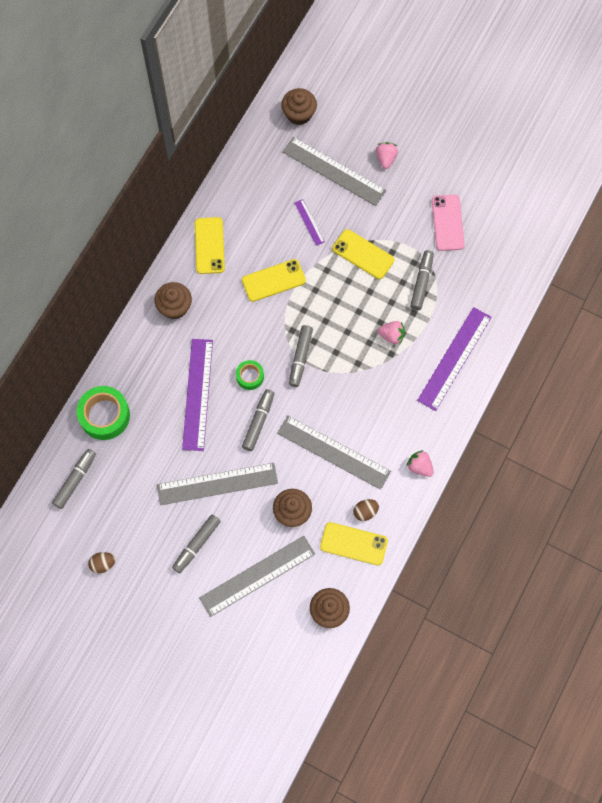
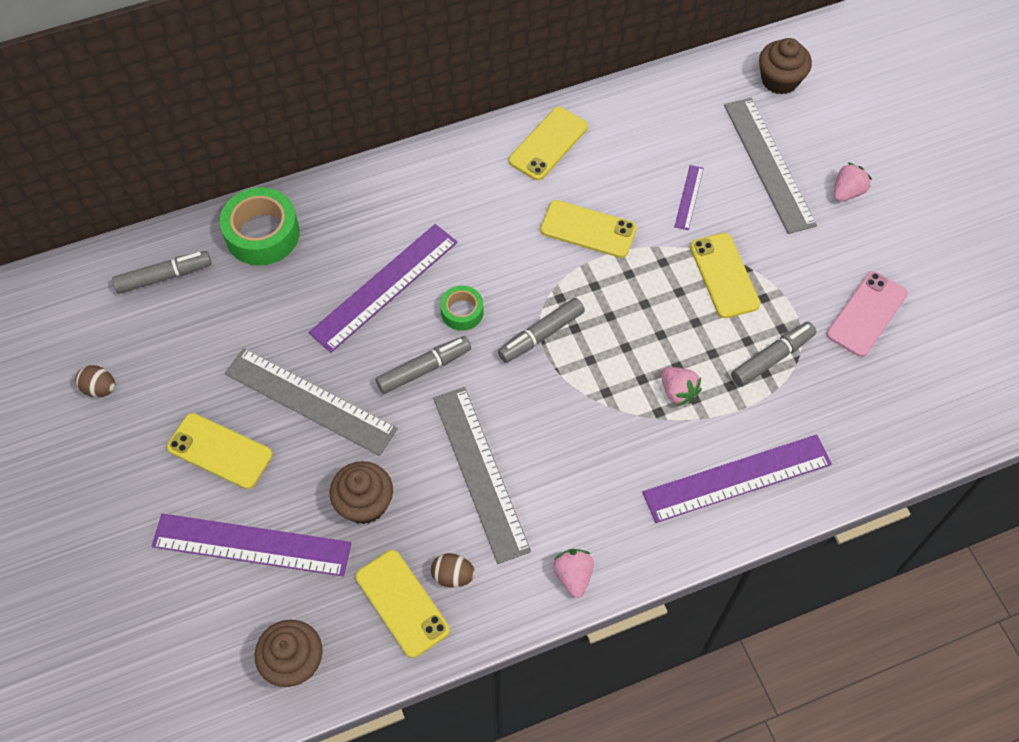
camera: 40 degrees right, 10 degrees down
brown cupcake [155,282,192,319] -> none
grey marker [172,515,221,573] -> yellow phone [167,413,272,489]
grey ruler [199,536,315,617] -> purple ruler [152,513,352,576]

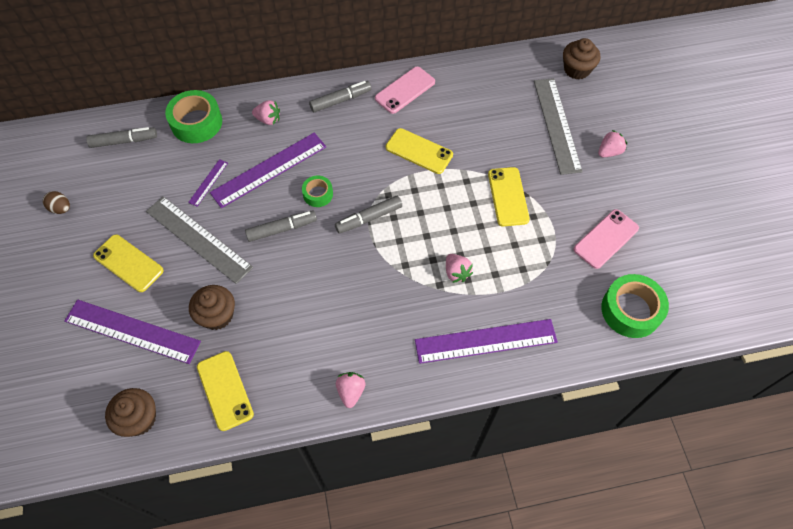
camera: 10 degrees right, 0 degrees up
brown egg [431,553,475,588] -> none
grey ruler [433,387,531,564] -> none
yellow phone [509,107,588,180] -> pink phone [375,67,435,114]
purple ruler [674,165,704,230] -> purple ruler moved to [188,159,228,207]
grey marker [731,322,816,387] -> grey marker moved to [309,81,371,112]
none -> pink strawberry [252,100,280,125]
none -> green tape [601,274,669,338]

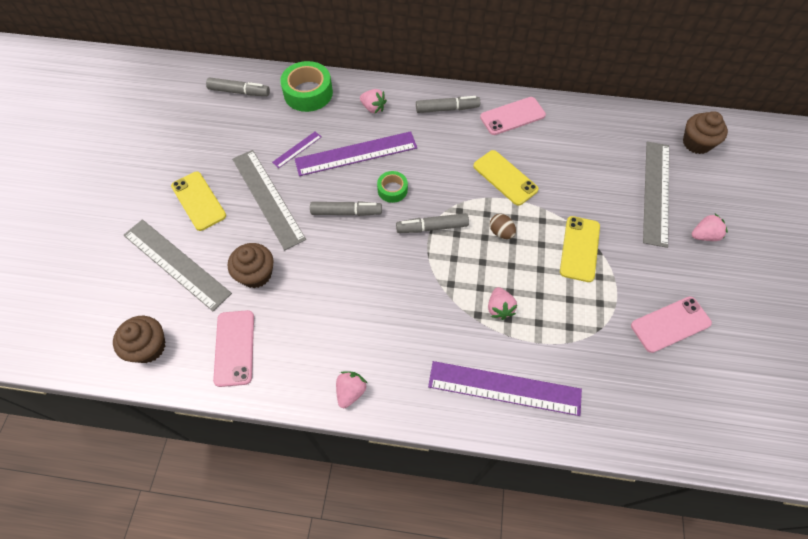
camera: 20 degrees right, 0 degrees up
brown egg [43,191,70,214] -> brown egg moved to [490,214,516,239]
purple ruler [65,300,201,364] -> grey ruler [124,219,232,311]
yellow phone [197,351,254,431] -> pink phone [213,310,254,387]
green tape [601,274,669,338] -> none

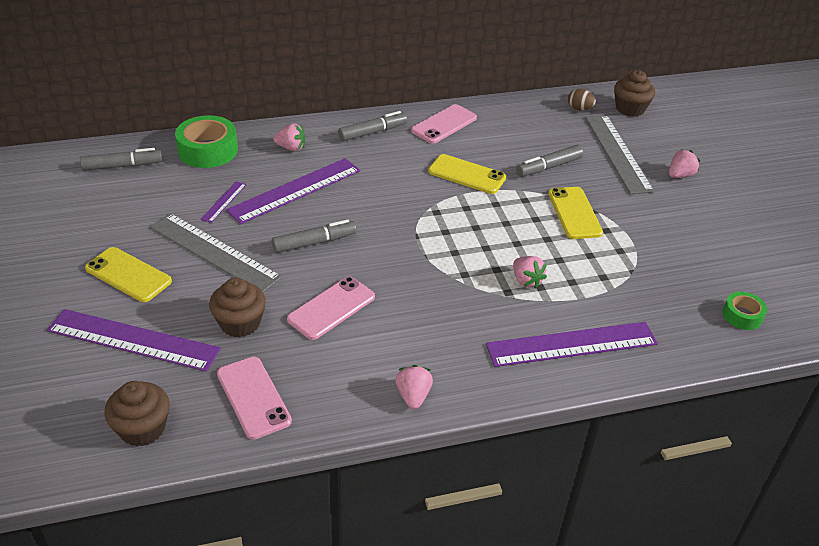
camera: 25 degrees left, 20 degrees down
grey ruler [124,219,232,311] -> purple ruler [47,309,221,372]
green tape [377,171,408,203] -> green tape moved to [722,292,767,330]
grey marker [396,213,469,233] -> grey marker moved to [516,145,583,177]
brown egg [490,214,516,239] -> brown egg moved to [568,89,596,110]
pink phone [631,297,712,353] -> pink phone moved to [287,277,375,340]

